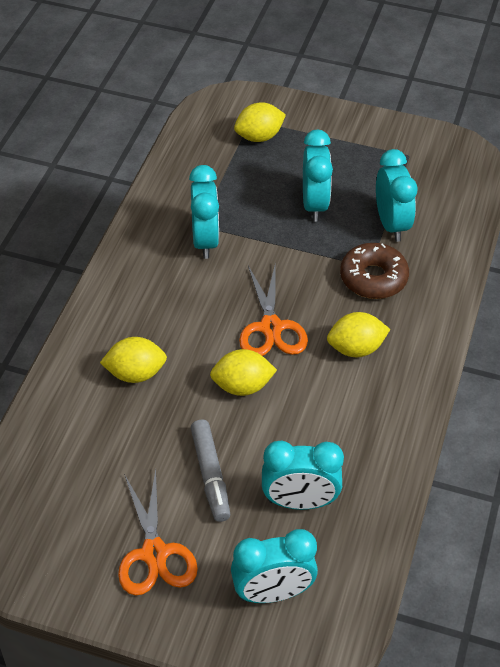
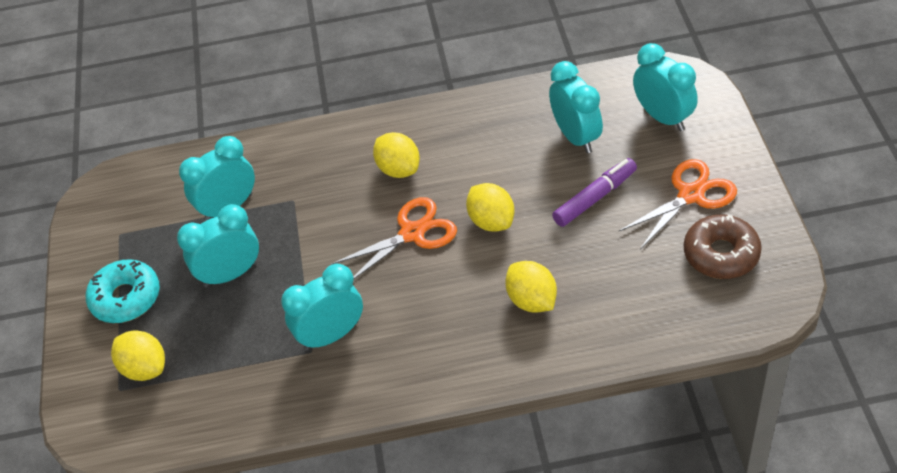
camera: 110 degrees left, 0 degrees up
grey marker [191,419,230,522] -> purple marker [552,158,637,227]
brown donut [340,243,409,299] -> brown donut moved to [684,215,762,279]
none -> turquoise donut [86,259,160,323]

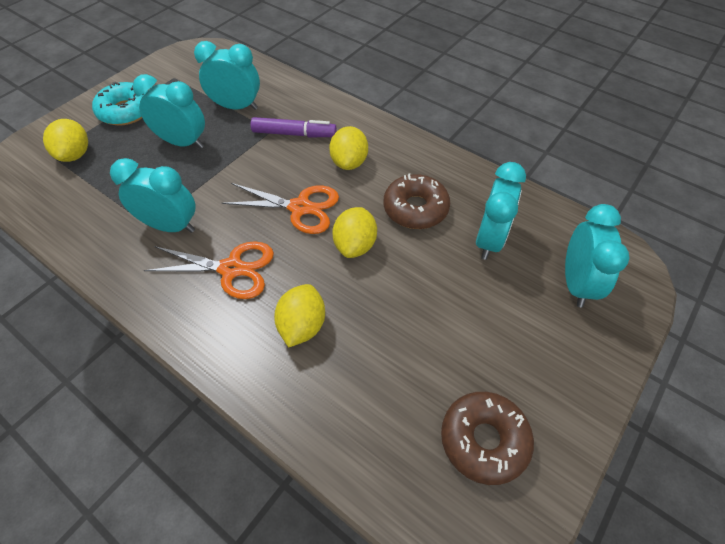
camera: 40 degrees right, 5 degrees up
purple marker [552,158,637,227] -> purple marker moved to [251,117,337,137]
orange scissors [618,159,737,250] -> orange scissors moved to [144,241,274,299]
none -> brown donut [384,174,450,229]

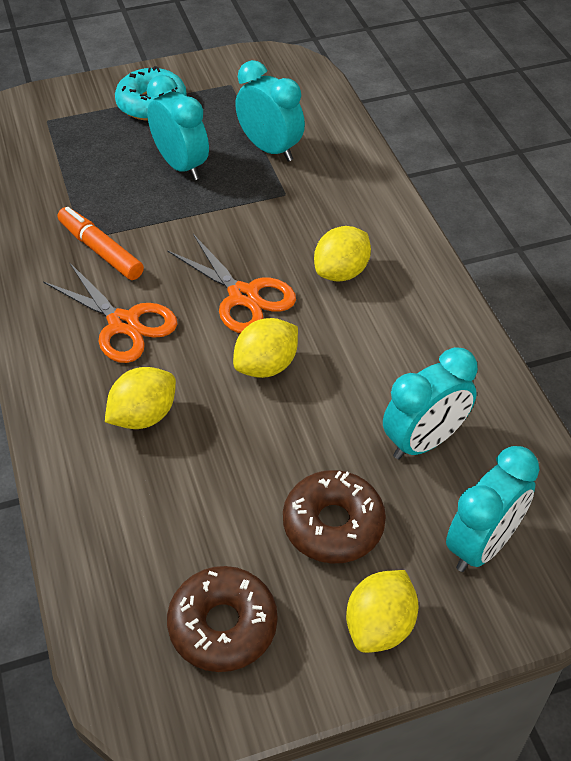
camera: 35 degrees right, 5 degrees down
yellow lemon [43,119,88,162] -> yellow lemon moved to [346,570,418,653]
turquoise clock [110,158,195,233] -> orange marker [58,207,144,280]
purple marker [251,117,337,137] -> none
brown donut [384,174,450,229] -> brown donut moved to [283,470,386,564]

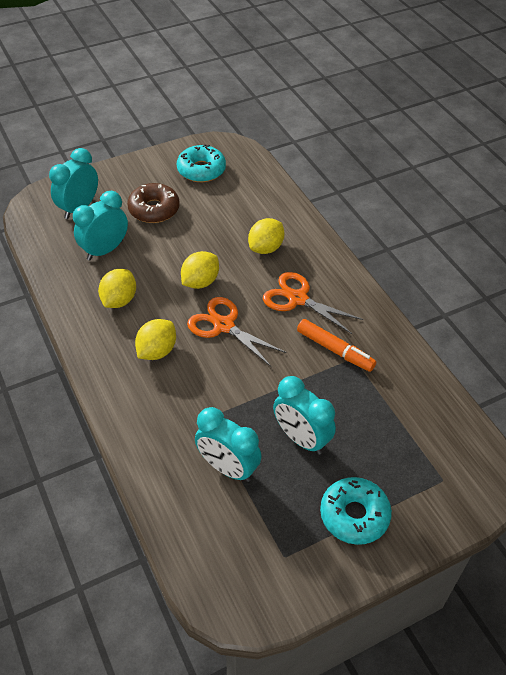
camera: 170 degrees right, 0 degrees up
brown donut [167,566,278,672] -> turquoise donut [177,144,226,182]
yellow lemon [346,570,418,653] -> yellow lemon moved to [98,269,136,308]

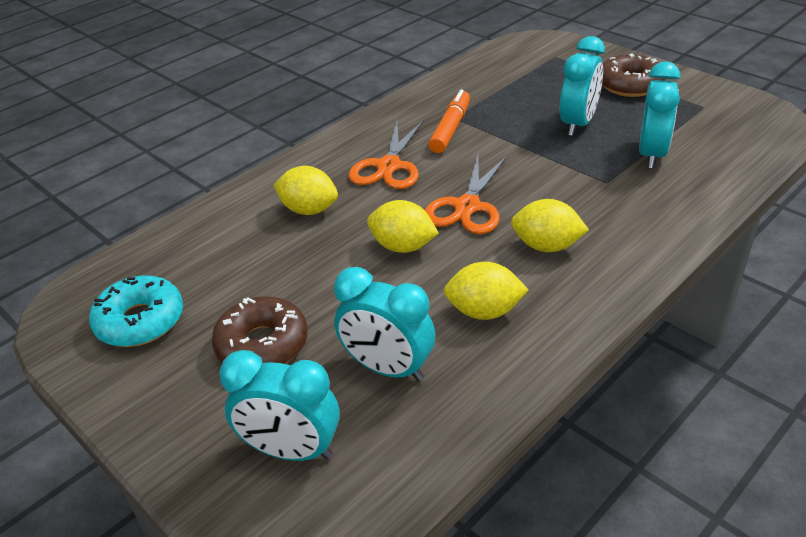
camera: 105 degrees left, 10 degrees down
turquoise donut [320,477,392,545] -> brown donut [602,53,665,97]

